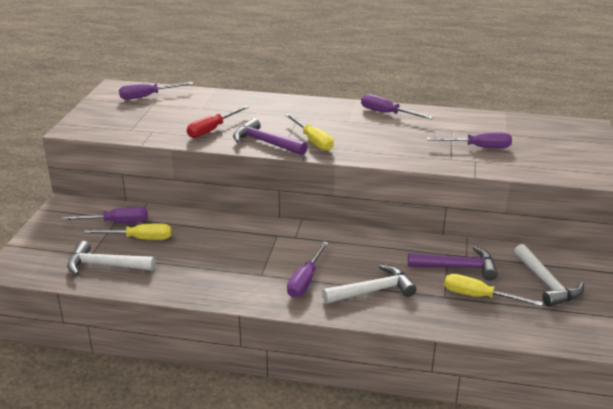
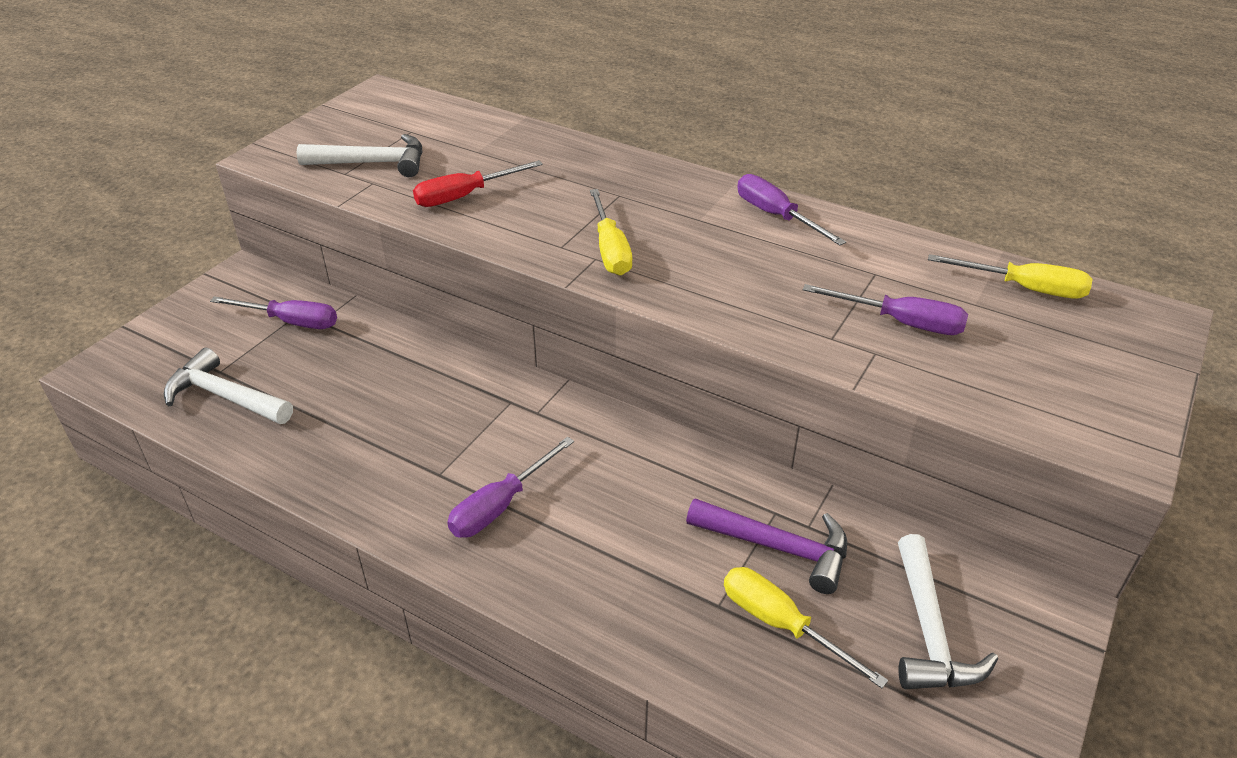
camera: 20 degrees right, 10 degrees up
yellow screwdriver [83,223,172,240] -> yellow screwdriver moved to [928,254,1093,299]
purple screwdriver [119,82,193,100] -> none
purple hammer [233,118,307,155] -> none
white hammer [322,264,417,304] -> white hammer moved to [297,134,423,177]

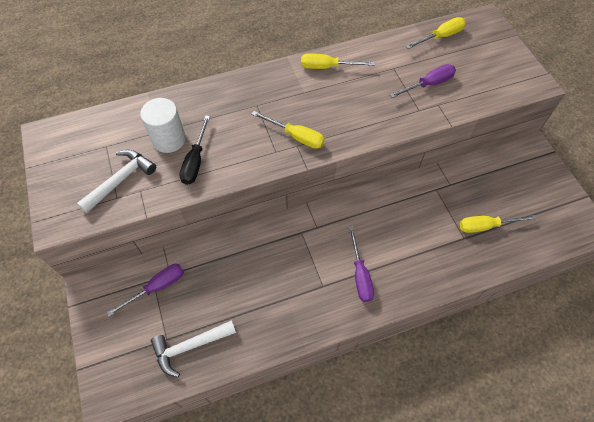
camera: 50 degrees left, 20 degrees up
red screwdriver [413,160,543,207] -> black screwdriver [179,115,210,185]
purple hammer [686,498,847,594] -> none
purple screwdriver [737,174,846,245] -> yellow screwdriver [301,53,375,69]
white hammer [898,534,998,689] -> none
none -> white cylinder [140,98,186,153]

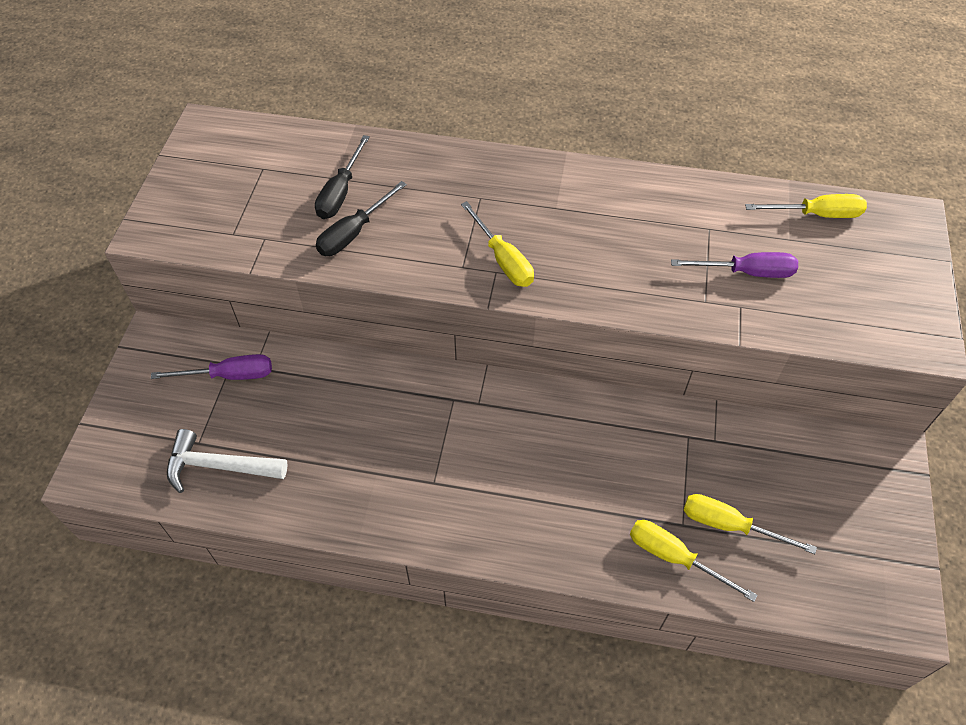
camera: 30 degrees right, 5 degrees down
white hammer [77,150,156,213] -> none
white cylinder [140,98,186,153] -> black screwdriver [315,135,370,219]
yellow screwdriver [301,53,375,69] -> yellow screwdriver moved to [630,520,758,602]
purple screwdriver [349,226,374,302] -> none

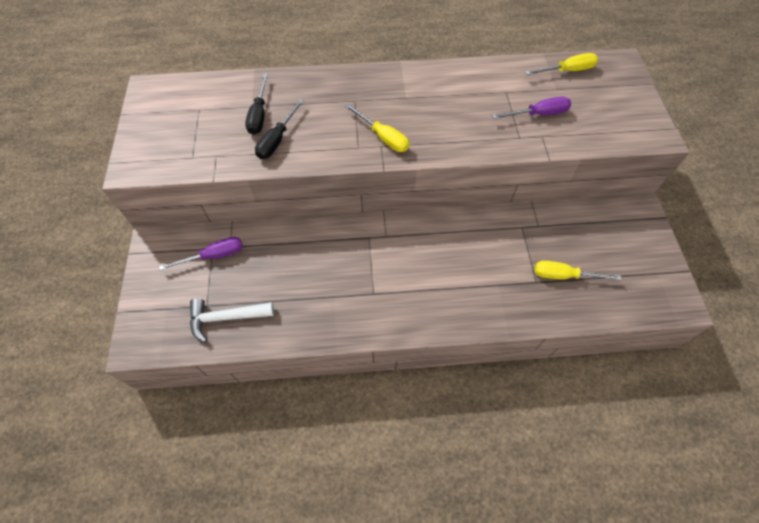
camera: 15 degrees left, 5 degrees up
yellow screwdriver [630,520,758,602] -> none

